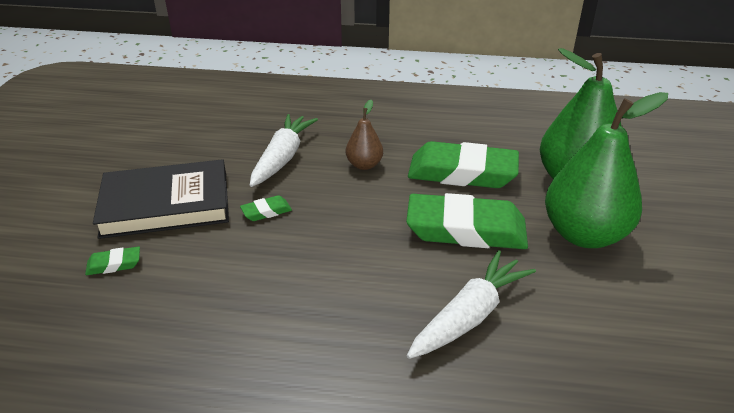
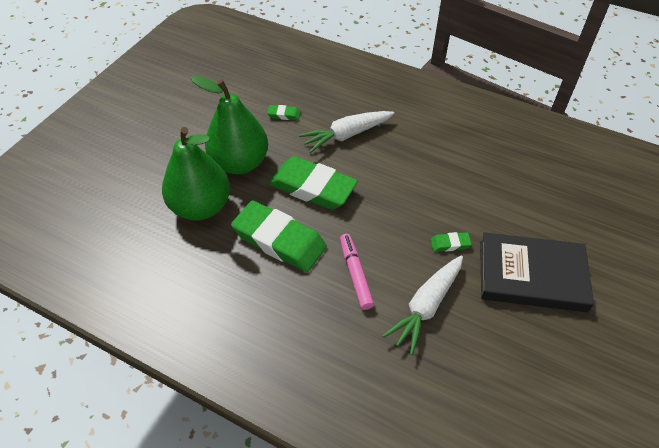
camera: 160 degrees left, 15 degrees up
green eraser [85,247,140,275] -> green eraser moved to [267,105,301,120]
brown pear [346,100,383,170] -> pink marker [340,234,374,310]

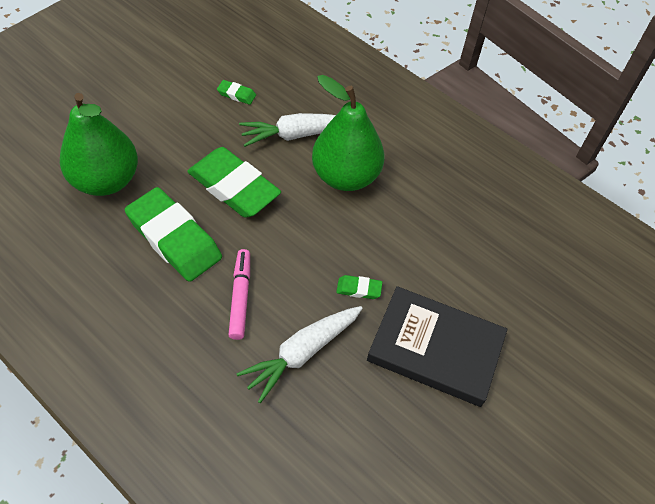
camera: 10 degrees right, 5 degrees up
green pear [191,76,268,174] -> green pear moved to [312,75,385,191]

